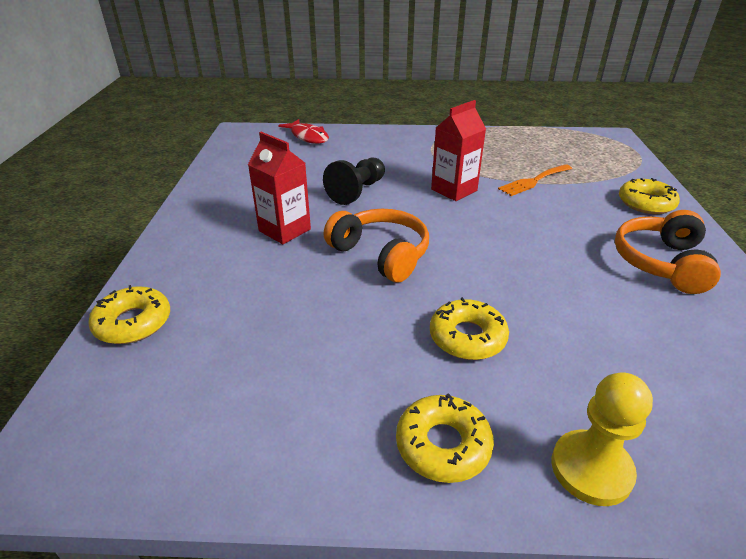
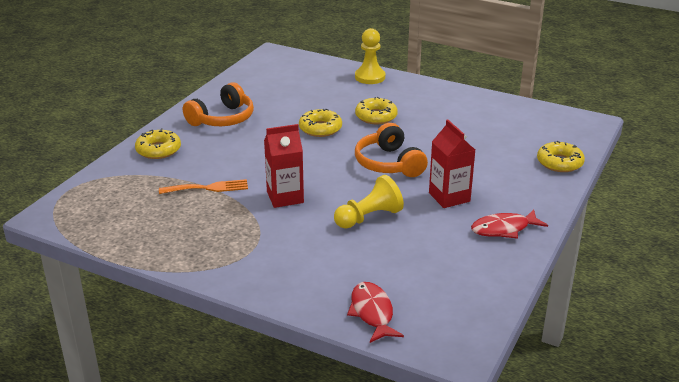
camera: 155 degrees left, 5 degrees down
black pawn [323,158,385,205] -> yellow pawn [334,175,404,229]
yellow donut [396,393,494,483] -> yellow donut moved to [299,109,342,137]
none -> red fish [471,209,548,239]

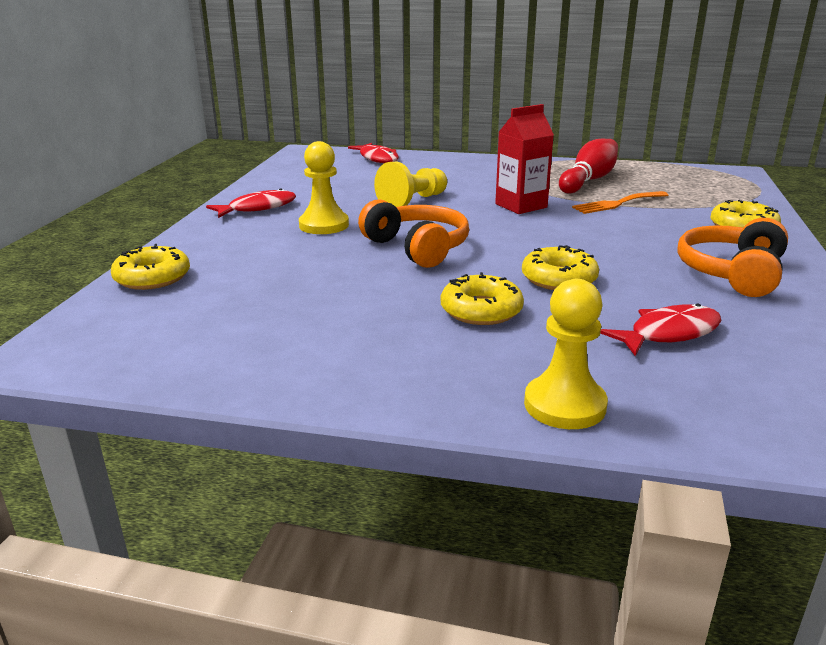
camera: 165 degrees right, 5 degrees down
red carton [429,120,475,208] -> yellow pawn [299,141,349,234]
none -> red bowling pin [559,139,618,194]
none -> red fish [600,304,721,356]

